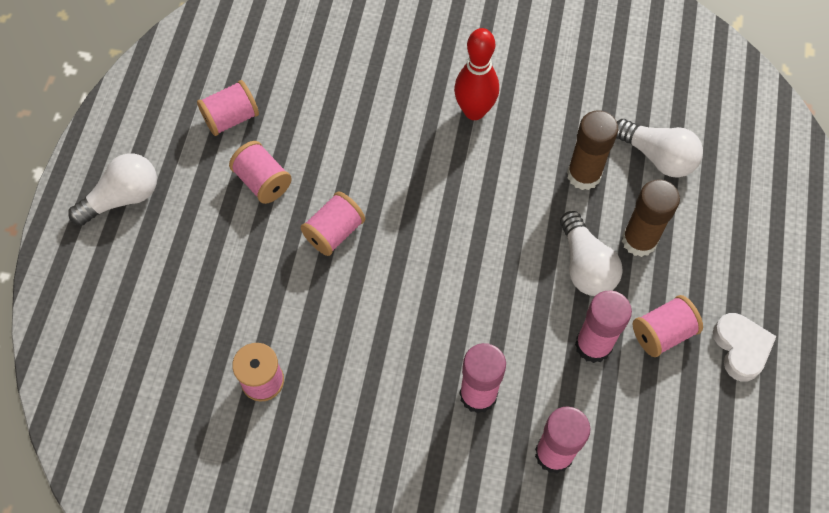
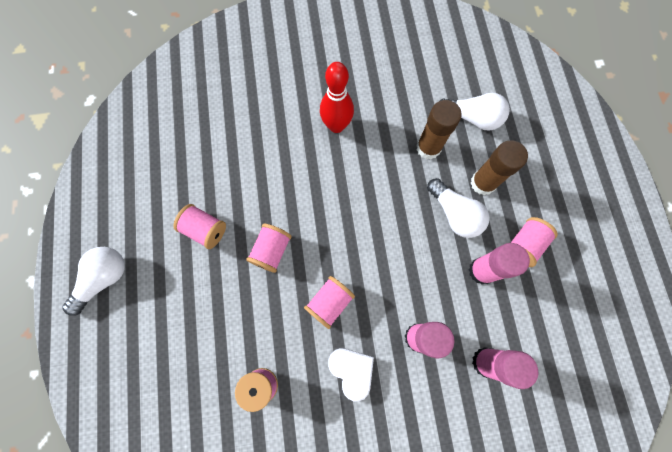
camera: 20 degrees left, 10 degrees up
pink spool [197,80,259,136] -> pink spool moved to [304,276,355,329]
white heart [713,313,777,382] -> white heart moved to [328,348,374,401]

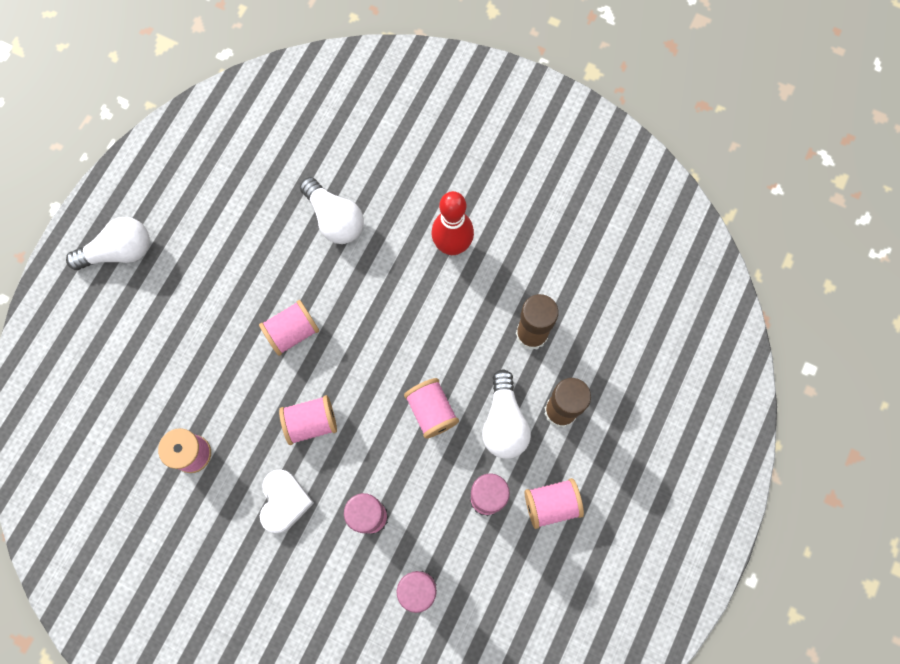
camera: 35 degrees right, 0 degrees up
pink spool [173,204,226,249] -> pink spool moved to [404,378,459,439]
white light bulb [440,93,510,130] -> white light bulb moved to [300,177,364,244]

